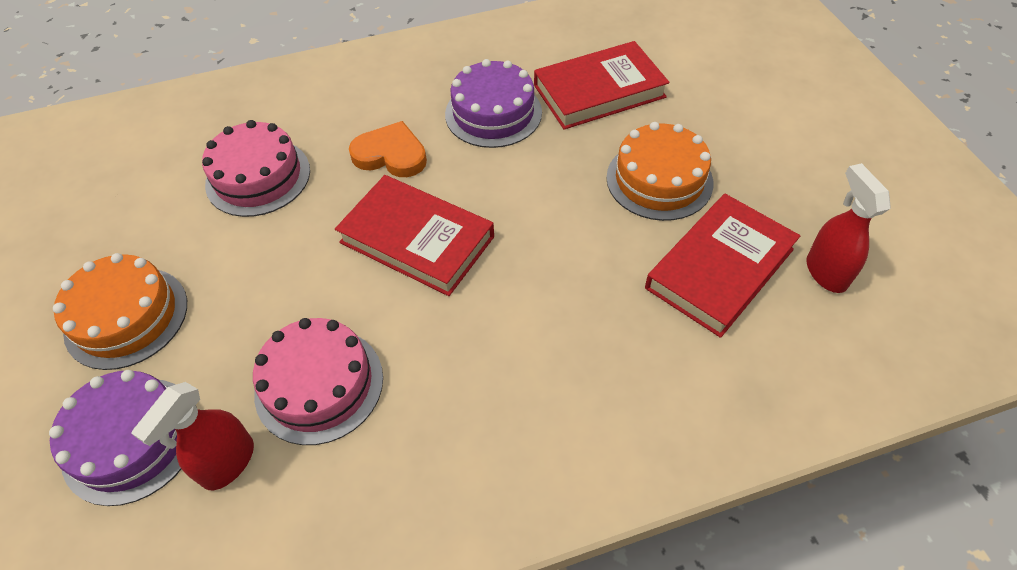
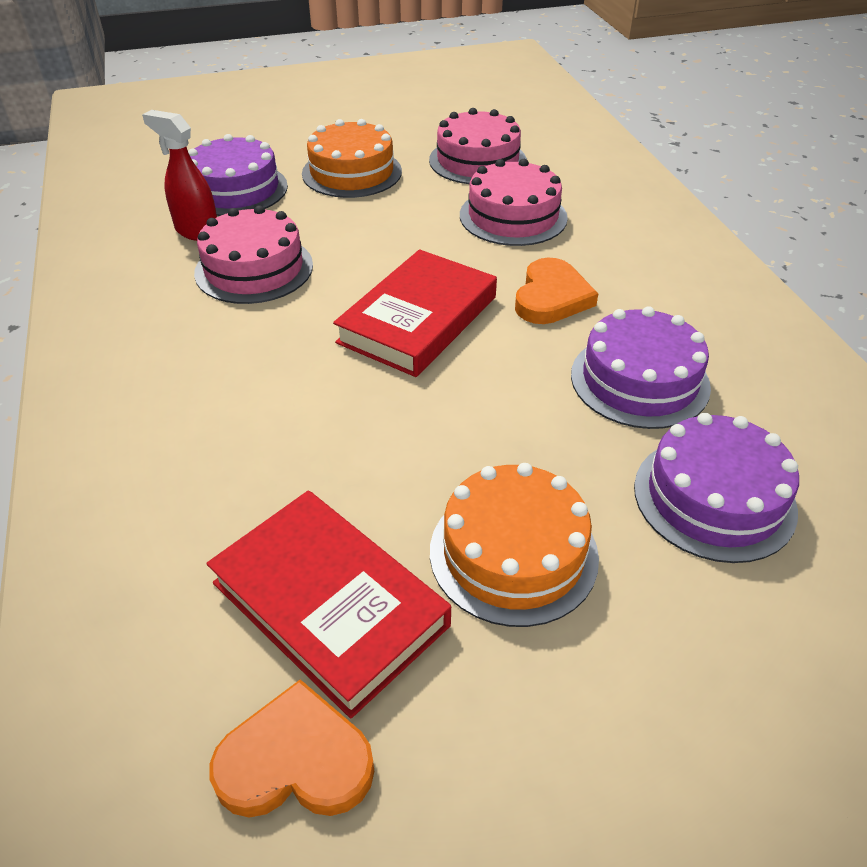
camera: 90 degrees right, 10 degrees down
red book [534,41,669,129] -> purple cake [634,413,799,563]
red spray bottle [806,163,891,293] -> orange heart [209,679,374,818]
none -> pink cake [429,108,527,184]

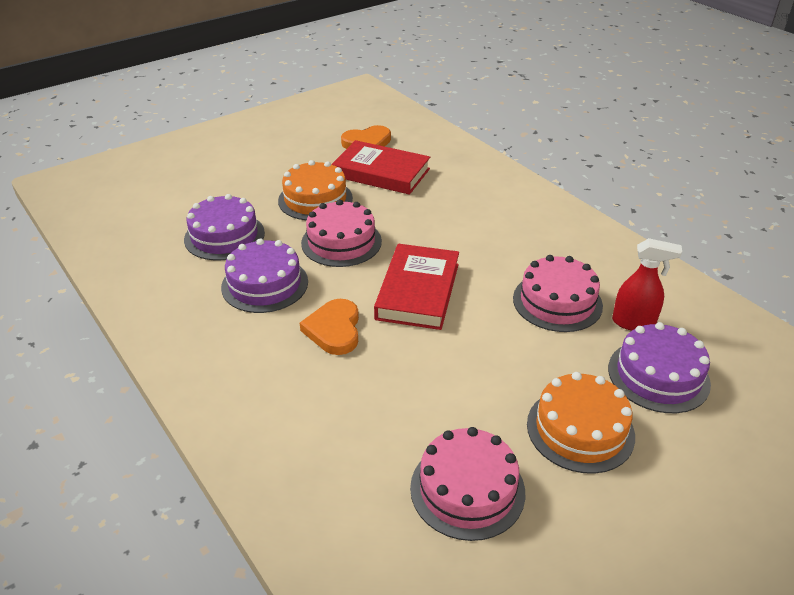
camera: 160 degrees right, 5 degrees down
pink cake [460,159,568,246] -> pink cake moved to [301,199,382,267]

